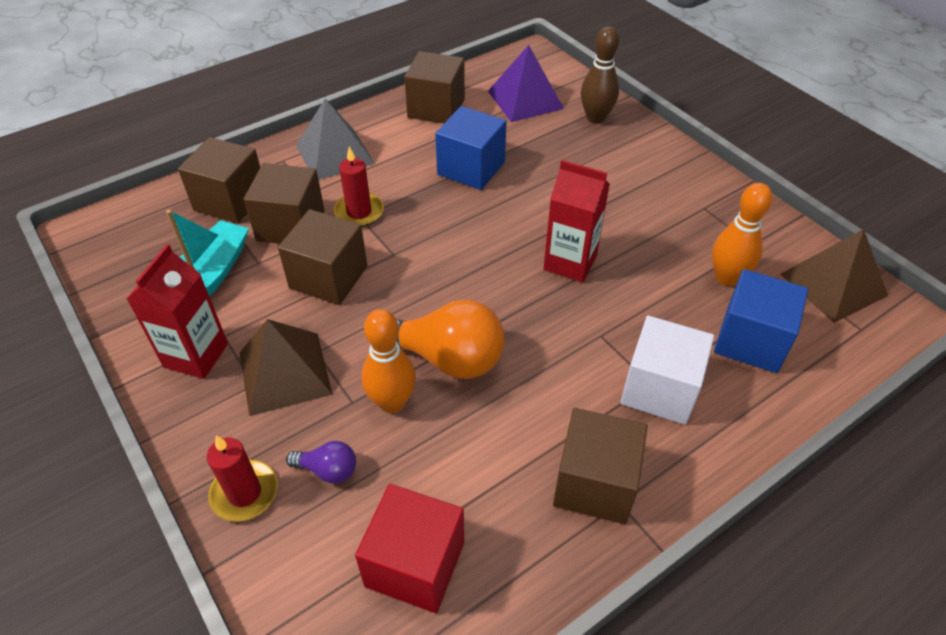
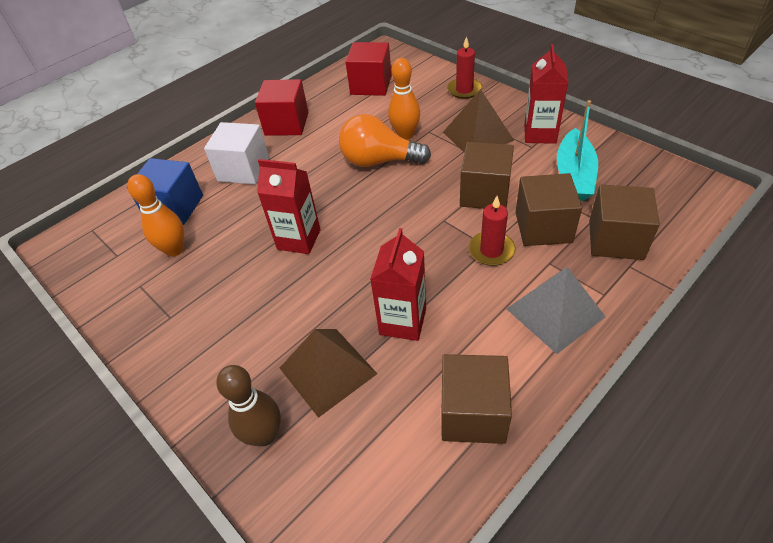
camera: 175 degrees right, 0 degrees up
purple light bulb [286,441,356,484] -> none
blue cube [435,106,507,190] -> red carton [370,228,426,341]
purple pyramid [488,45,564,122] -> none
brown cube [553,408,648,524] -> red cube [255,79,309,136]
brown pyramid [780,229,888,323] -> brown pyramid moved to [280,329,377,418]

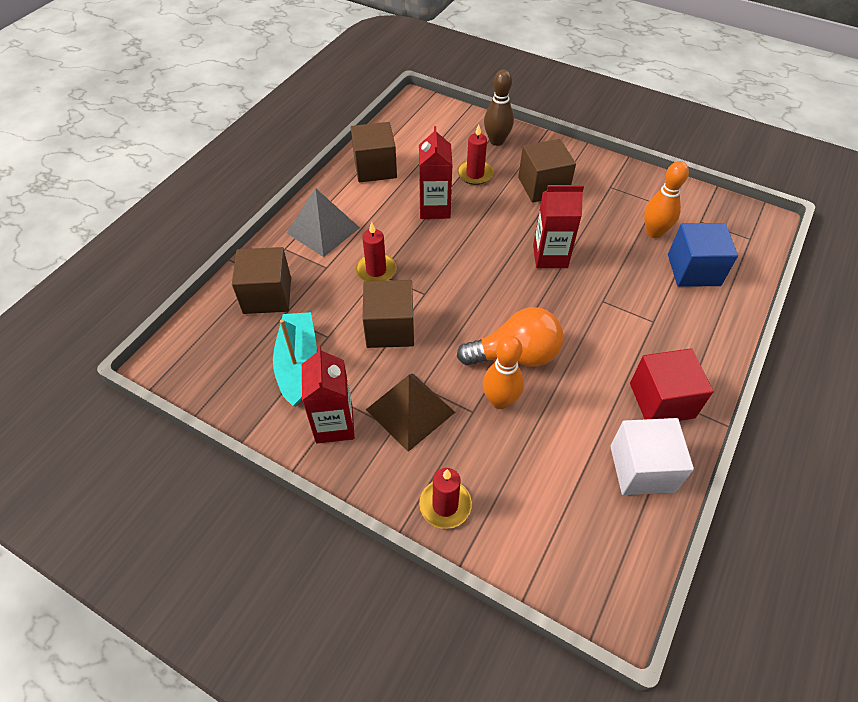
camera: 160 degrees right, 5 degrees up
white cube [204,122,269,185] -> white cube moved to [610,418,694,495]
brown pyramid [280,329,377,418] -> red candle [457,125,494,185]
red cube [345,42,392,96] -> none
brown cube [515,173,582,246] -> brown cube moved to [518,139,576,203]

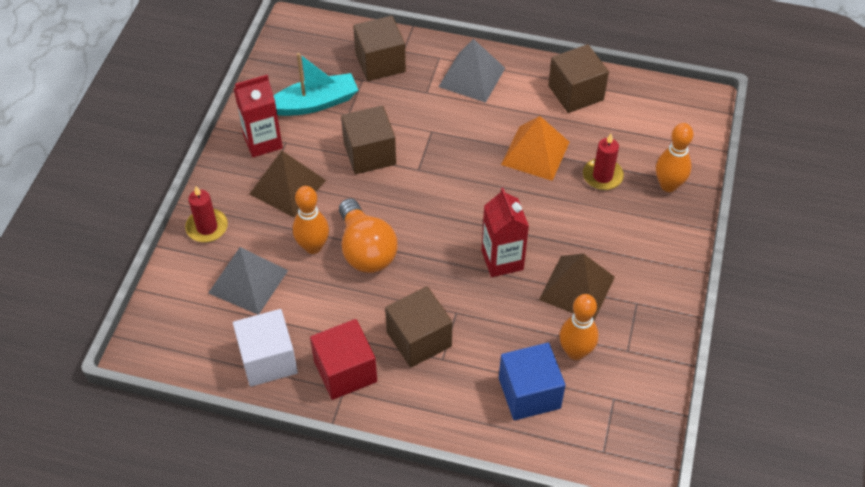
camera: 75 degrees right, 0 degrees up
red candle [356,222,397,281] -> none
red carton [419,126,452,219] -> orange pyramid [501,116,569,181]
brown bowling pin [484,70,514,146] -> orange bowling pin [656,123,694,192]
brown cube [518,139,576,203] -> brown cube moved to [385,286,453,368]
none -> grey pyramid [208,247,288,315]
none -> brown pyramid [539,254,615,320]

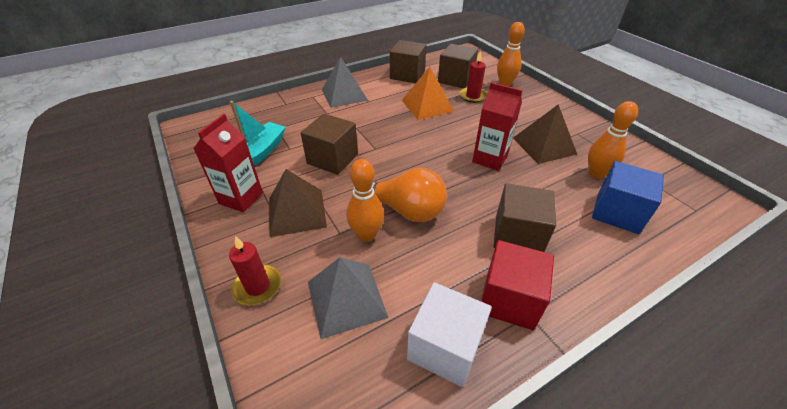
camera: 45 degrees left, 10 degrees down
brown cube [353,16,406,81] -> brown cube moved to [438,44,478,88]

